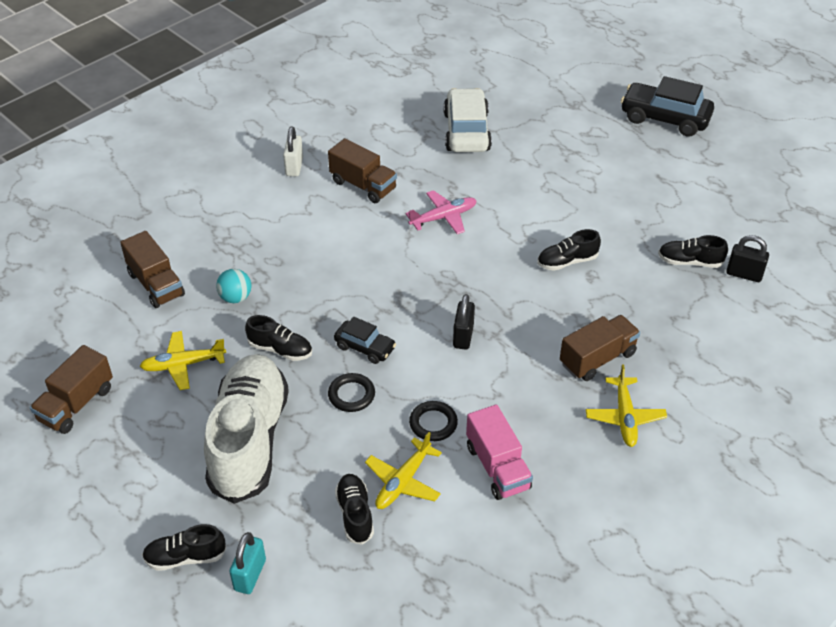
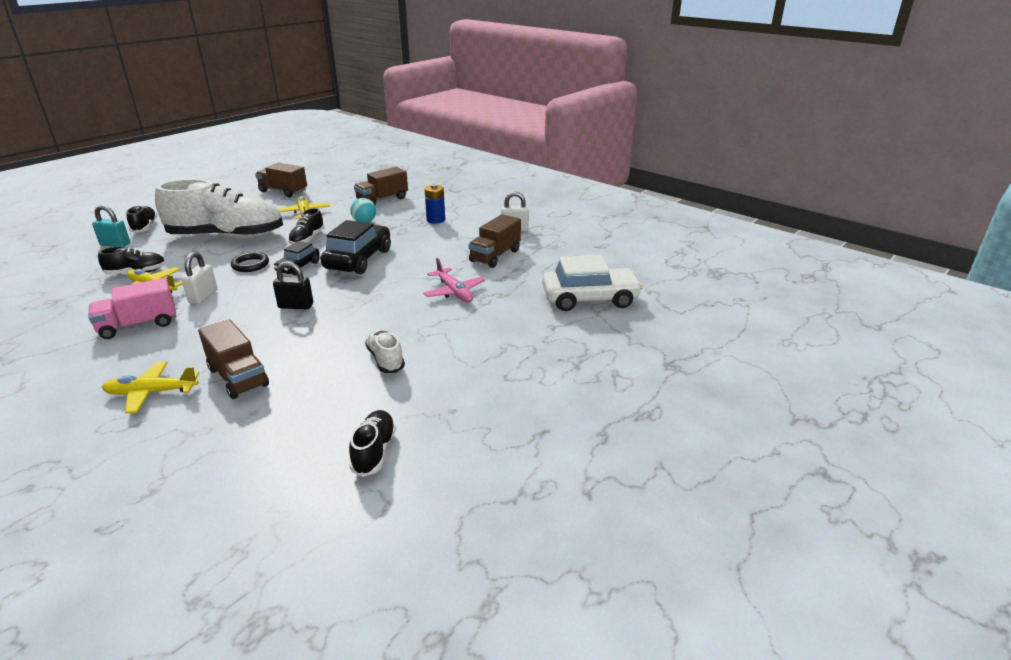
camera: 85 degrees right, 15 degrees down
black ring [409,401,458,441] -> white padlock [181,252,217,304]
black shoe [537,229,601,271] -> white shoe [365,328,405,373]
black car [621,76,714,137] -> black car moved to [320,220,391,274]
black padlock [726,235,769,282] -> none
none -> blue battery [425,184,445,223]

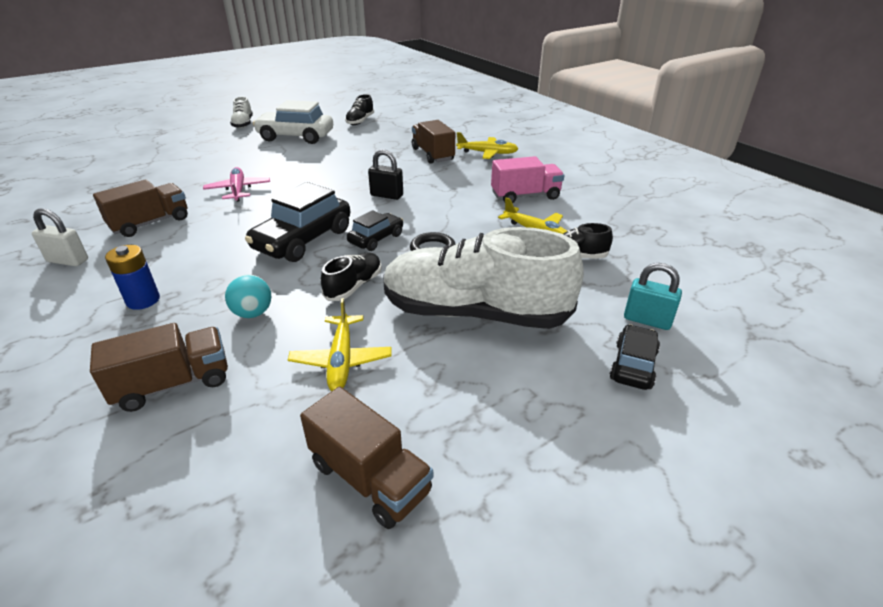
camera: 165 degrees left, 5 degrees up
black shoe [126,205,157,233] -> black car [610,324,660,390]
white padlock [181,252,217,304] -> none
white shoe [365,328,405,373] -> white shoe moved to [230,97,253,129]
white car [542,255,643,311] -> white car moved to [253,100,333,144]

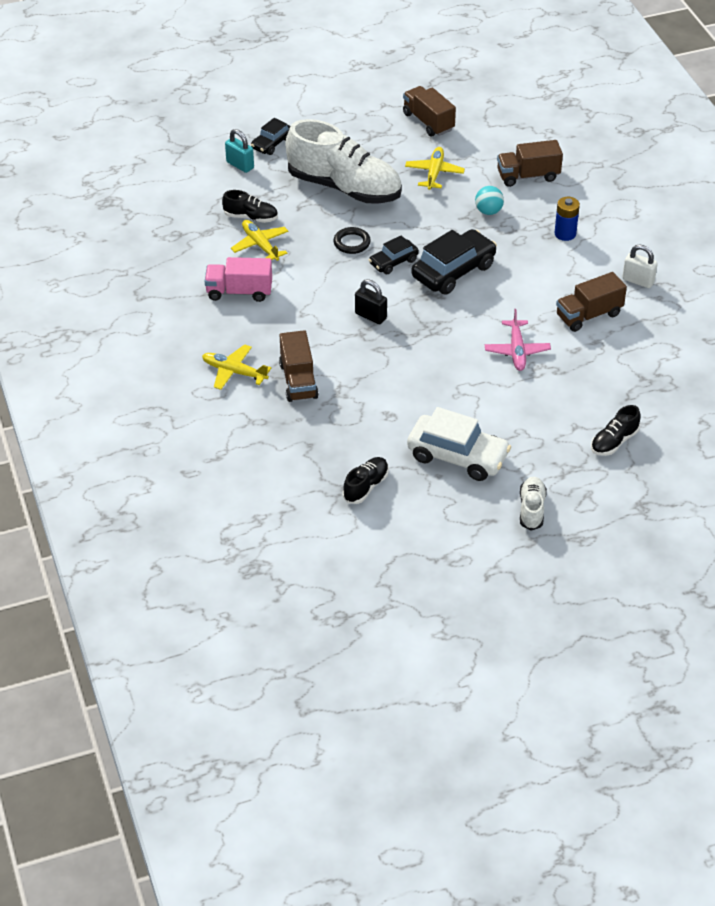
camera: 165 degrees left, 10 degrees up
black shoe [321,253,382,301] -> black shoe moved to [591,405,641,456]

